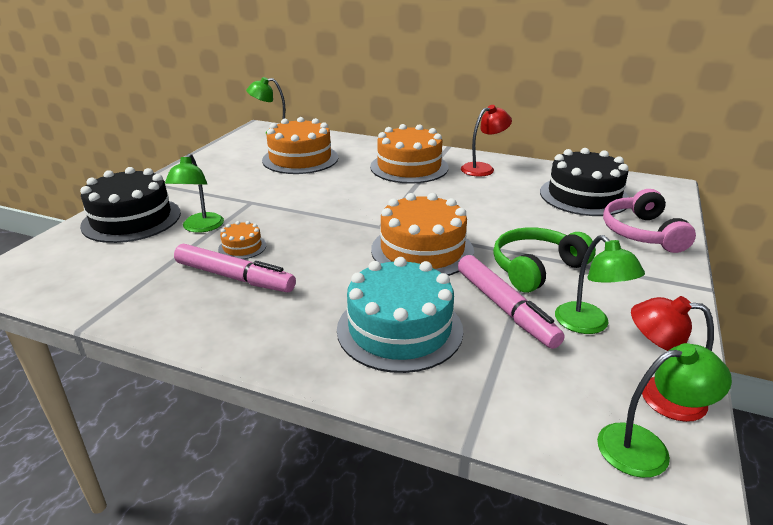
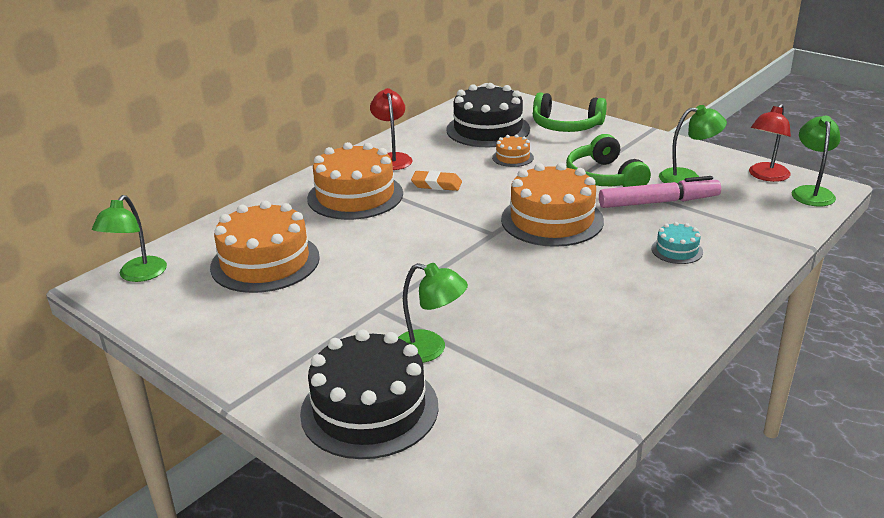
camera: 70 degrees left, 0 degrees up
pink marker [174,244,296,292] -> none
orange cake [218,221,266,259] -> orange cake moved to [492,135,534,167]
turquoise cake [337,257,463,373] -> turquoise cake [652,222,703,264], size x0.46
pink headphones [603,189,696,253] -> green headphones [533,92,607,132]
none -> orange eraser [411,171,462,191]

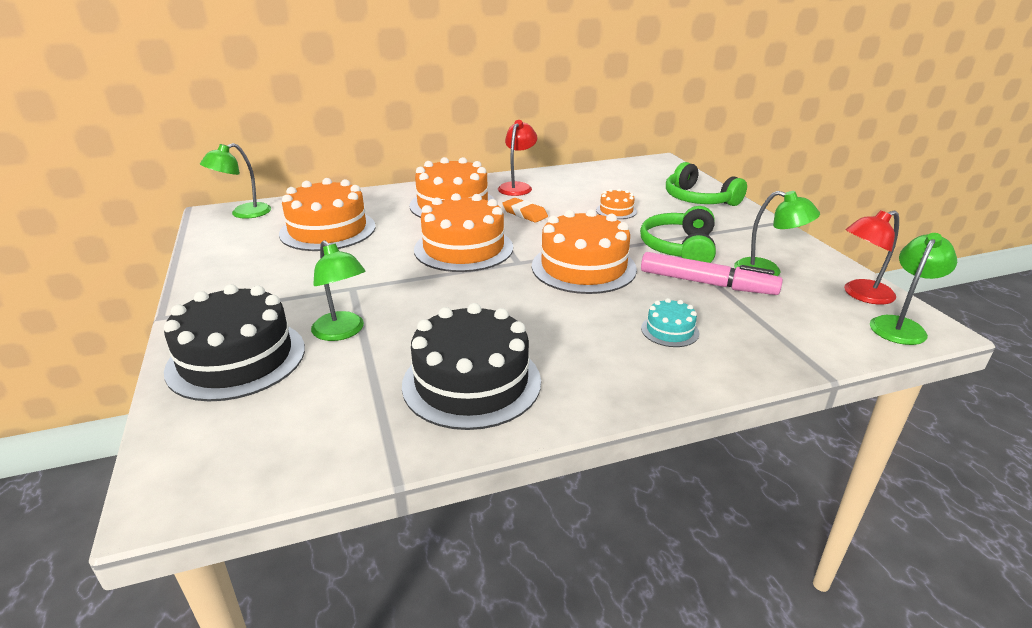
camera: 30 degrees right, 0 degrees up
black cake [446,83,530,147] -> black cake moved to [402,303,541,430]
none -> orange cake [414,193,513,272]

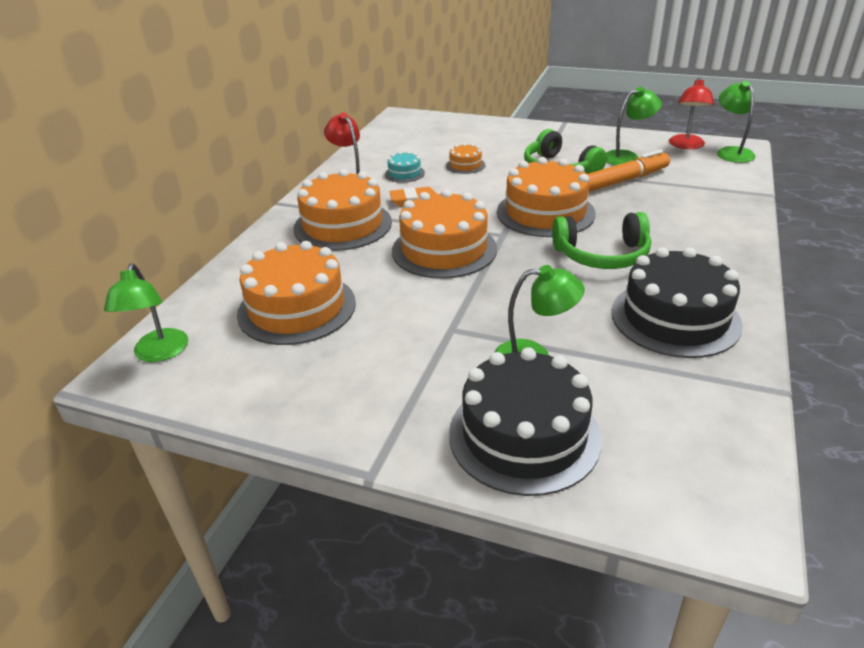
camera: 50 degrees left, 5 degrees up
pink marker [641,252,783,295] -> orange marker [587,150,670,192]
turquoise cake [641,298,699,347] -> turquoise cake moved to [385,151,425,183]
green headphones [666,162,747,206] -> green headphones moved to [552,212,651,269]

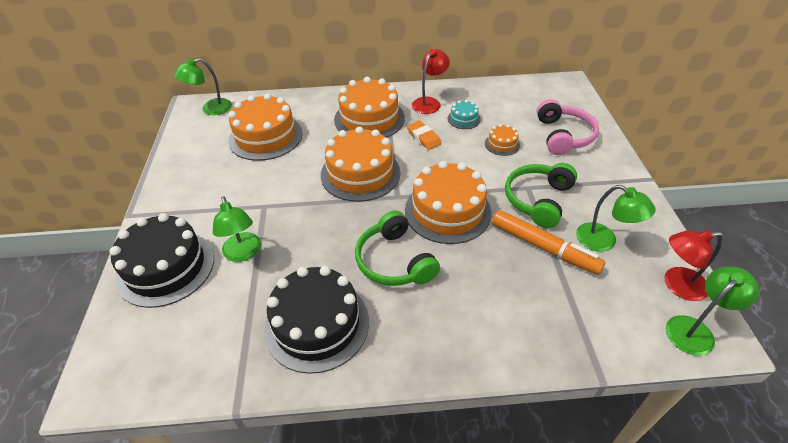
camera: 65 degrees right, 10 degrees up
none -> pink headphones [537,99,599,155]

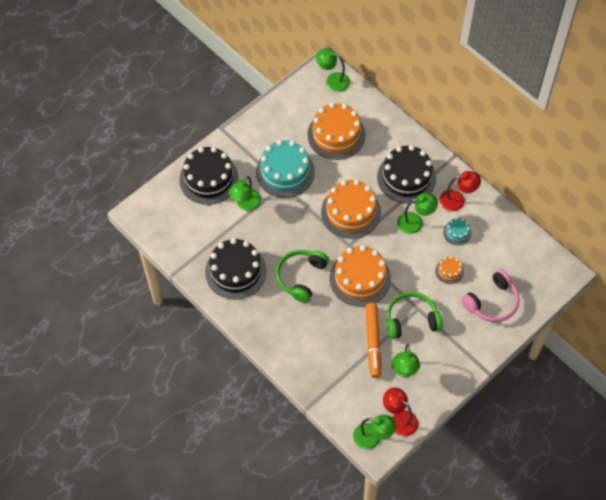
camera: 50 degrees right, 15 degrees up
orange cake [334,77,405,138] -> black cake [377,145,436,204]
orange eraser [407,120,441,150] -> green lamp [397,193,438,234]
none -> turquoise cake [256,140,315,198]

